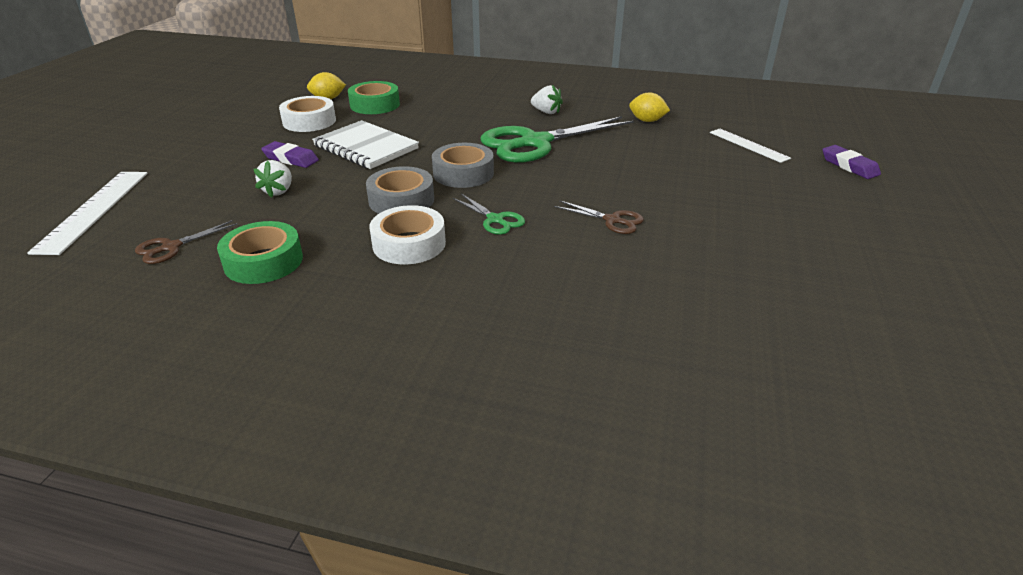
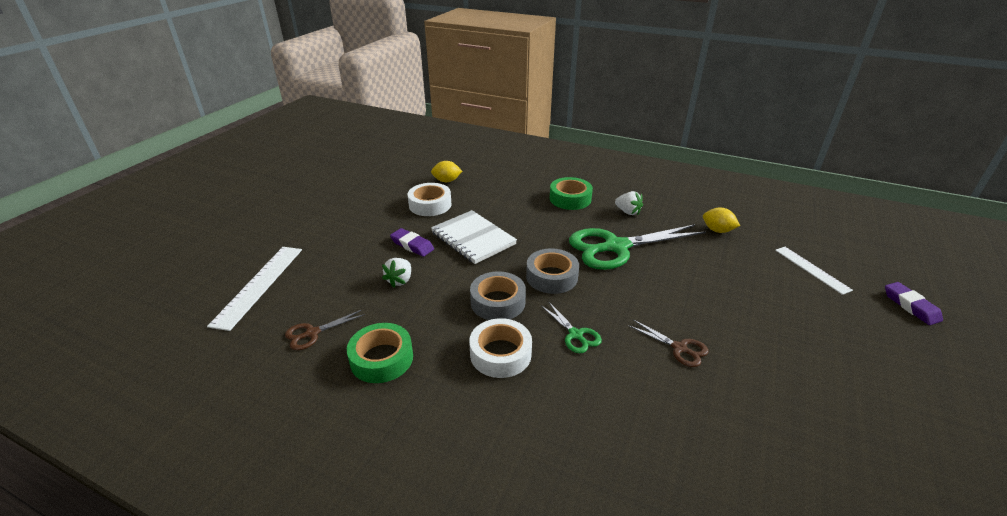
camera: 10 degrees right, 0 degrees up
green tape [348,81,400,114] -> green tape moved to [550,177,593,210]

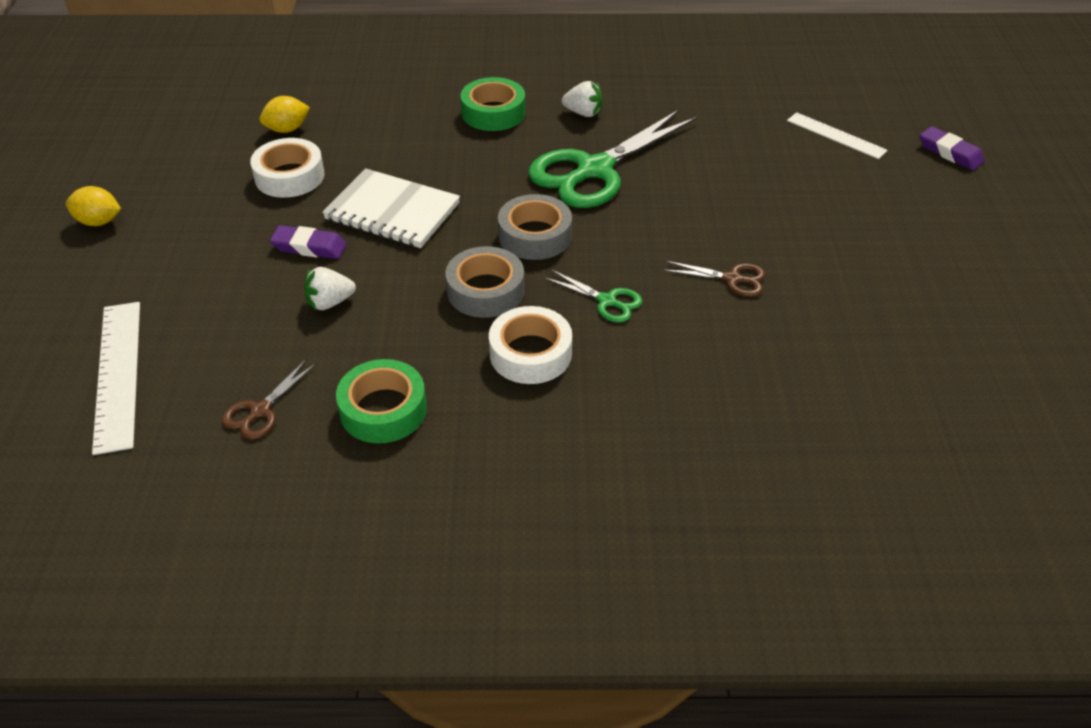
camera: 25 degrees left, 10 degrees up
white strawberry [382,258,411,288] -> white strawberry turned 75 degrees clockwise [304,267,356,310]
yellow lemon [703,208,740,233] -> yellow lemon moved to [66,186,121,226]

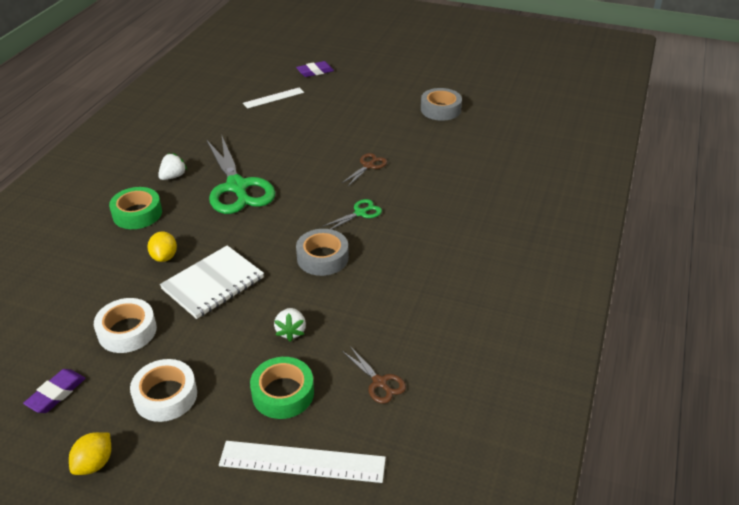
camera: 70 degrees left, 5 degrees down
yellow lemon [260,96,310,133] -> yellow lemon moved to [148,231,177,262]
purple eraser [270,225,347,259] -> purple eraser moved to [23,369,86,413]
green tape [336,359,427,443] -> green tape moved to [250,357,314,419]
white tape [489,306,572,384] -> white tape moved to [130,359,197,422]
grey tape [498,194,572,260] -> grey tape moved to [421,88,462,121]

